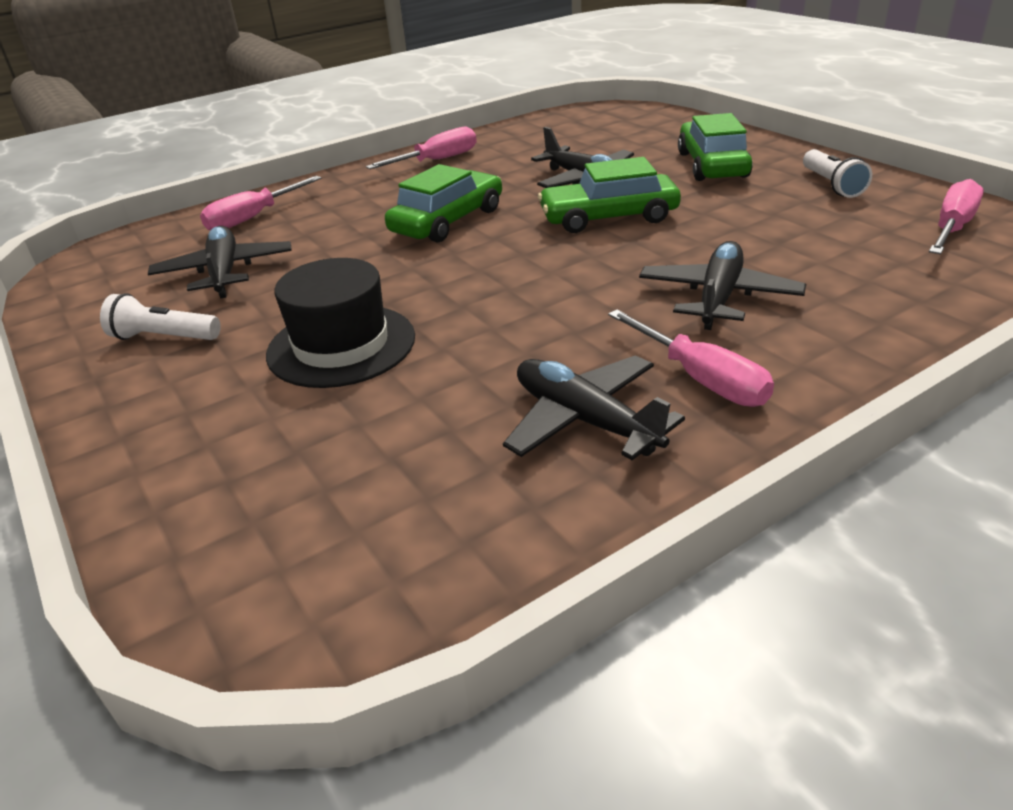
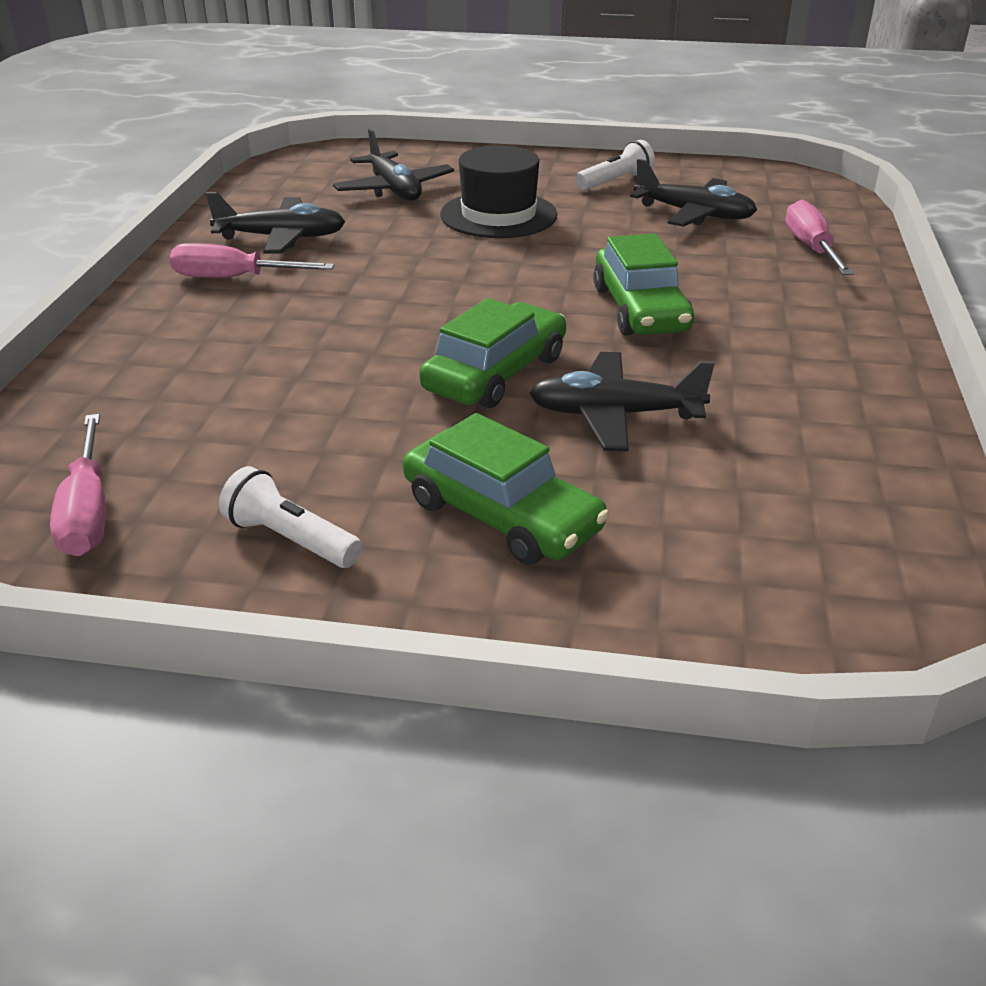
camera: 130 degrees right, 0 degrees up
pink screwdriver [366,127,477,169] -> none
black plane [639,241,806,330] -> black plane moved to [333,129,454,201]

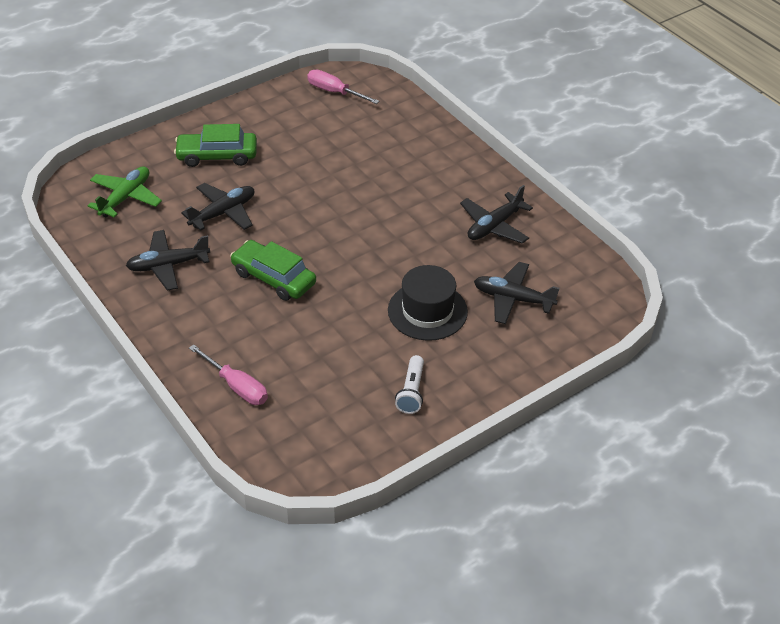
camera: 135 degrees right, 10 degrees up
pink screwdriver [170,243,334,278] -> none
white flashlight [219,466,362,568] -> none
green car [419,298,566,408] -> none
black plane [630,159,757,227] -> black plane moved to [126,230,210,290]
none -> green plane [88,166,162,217]

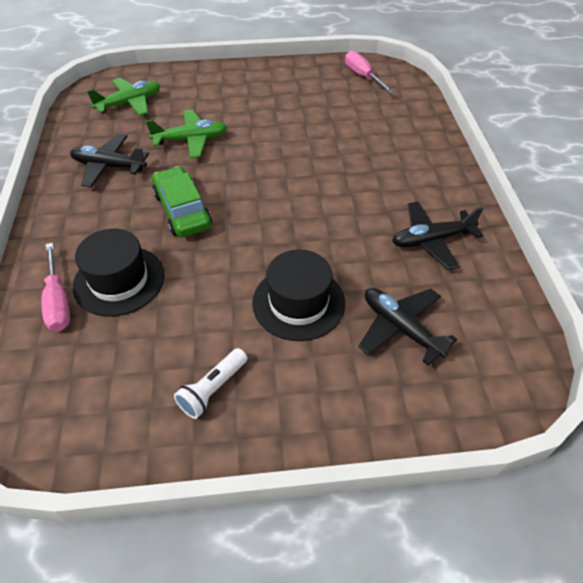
camera: 30 degrees right, 5 degrees up
green car [174,124,257,167] -> none
black plane [181,183,255,231] -> green plane [146,110,228,158]
none -> black hat [73,229,165,317]

